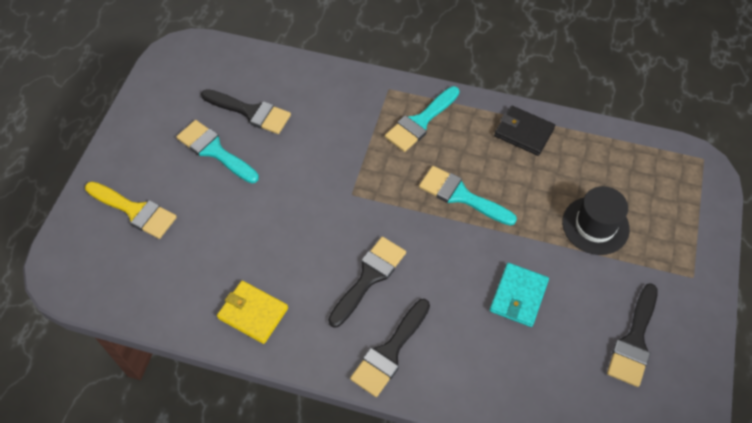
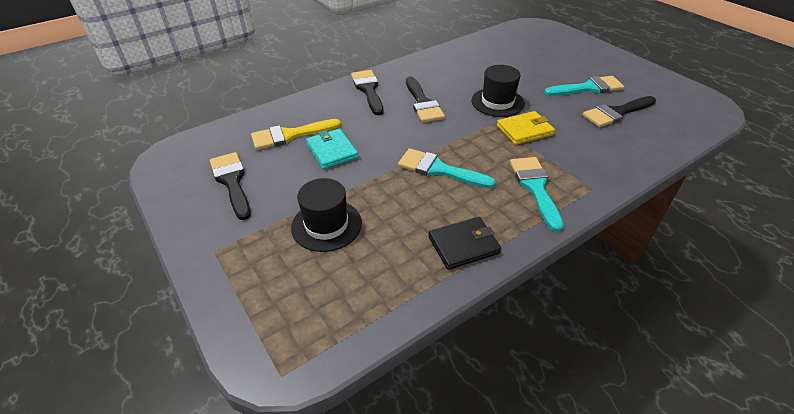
camera: 130 degrees right, 15 degrees down
yellow brush [85,182,177,239] -> yellow brush moved to [251,119,341,150]
yellow wallet [217,281,288,344] -> yellow wallet moved to [497,111,555,145]
turquoise brush [419,166,517,226] -> turquoise brush turned 135 degrees counterclockwise [398,148,496,188]
none -> black hat [471,65,525,117]

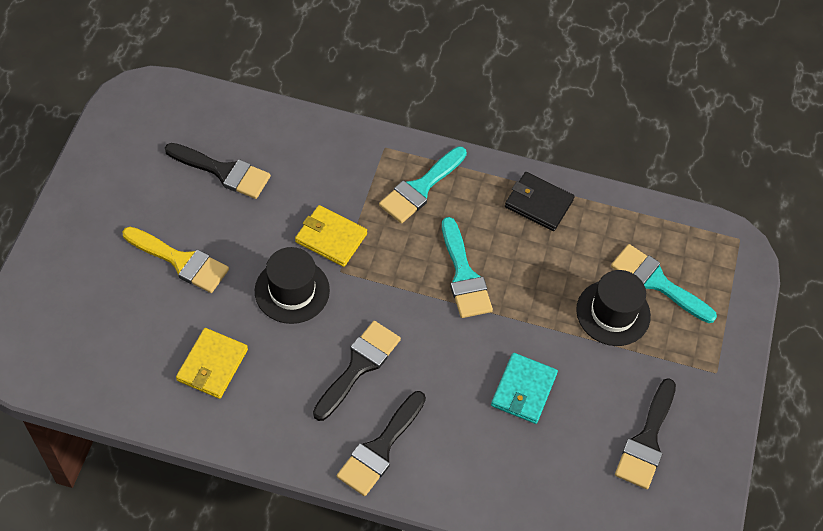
camera: 135 degrees left, 15 degrees up
yellow brush [251,119,341,150] -> yellow brush moved to [122,227,229,293]
turquoise brush [544,76,624,96] -> turquoise brush moved to [611,244,717,323]
none -> yellow wallet [176,328,248,399]

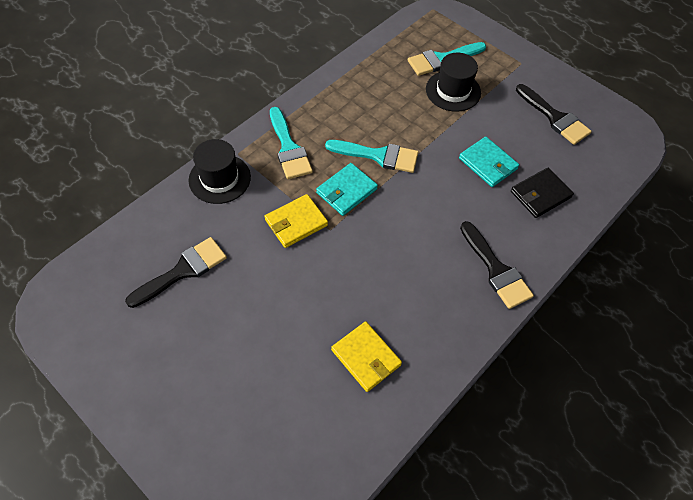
camera: 60 degrees left, 0 degrees up
yellow brush [122,227,229,293] -> none
black hat [255,247,330,324] -> black hat moved to [188,139,251,204]
black brush [313,321,401,421] -> none
black wallet [505,172,575,231] -> black wallet moved to [511,168,574,218]
none -> turquoise wallet [316,163,378,216]

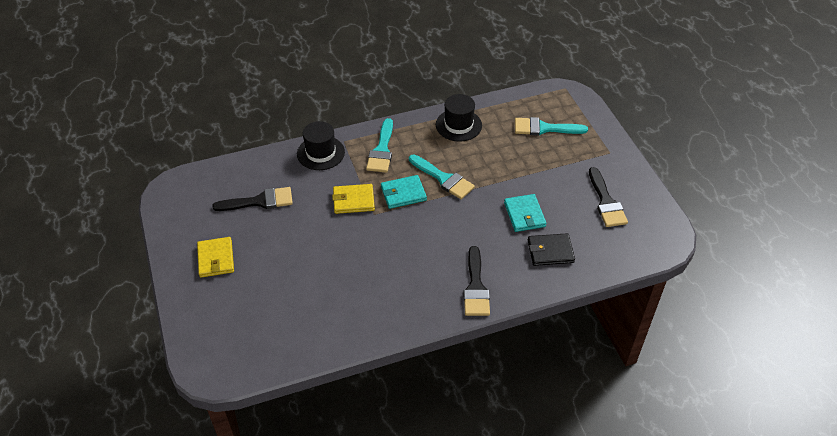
camera: 30 degrees right, 10 degrees down
yellow wallet [331,321,402,392] -> yellow wallet moved to [197,237,234,278]
black hat [426,53,481,112] -> black hat moved to [436,94,482,142]

